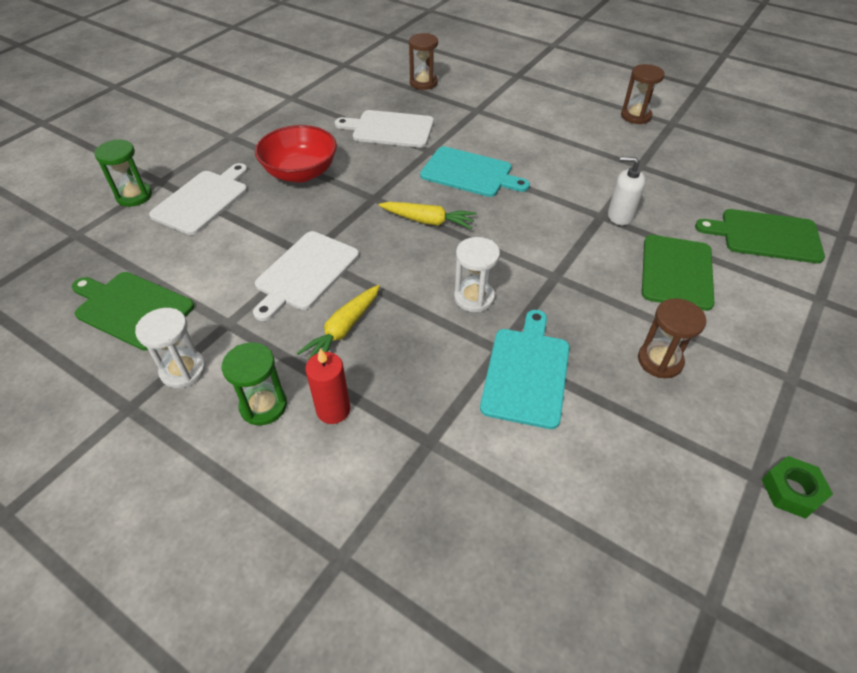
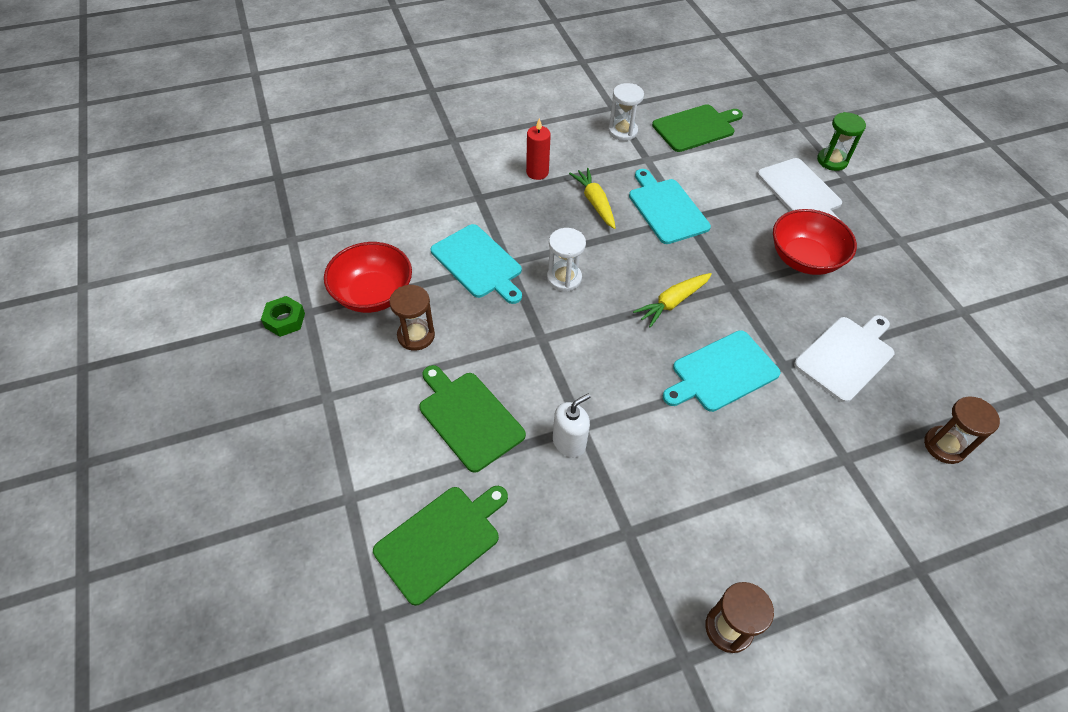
camera: 125 degrees right, 5 degrees up
green hourglass [222,343,287,425] -> none
white cutting board [253,231,359,321] -> turquoise cutting board [629,169,711,244]
none -> red bowl [324,242,412,313]

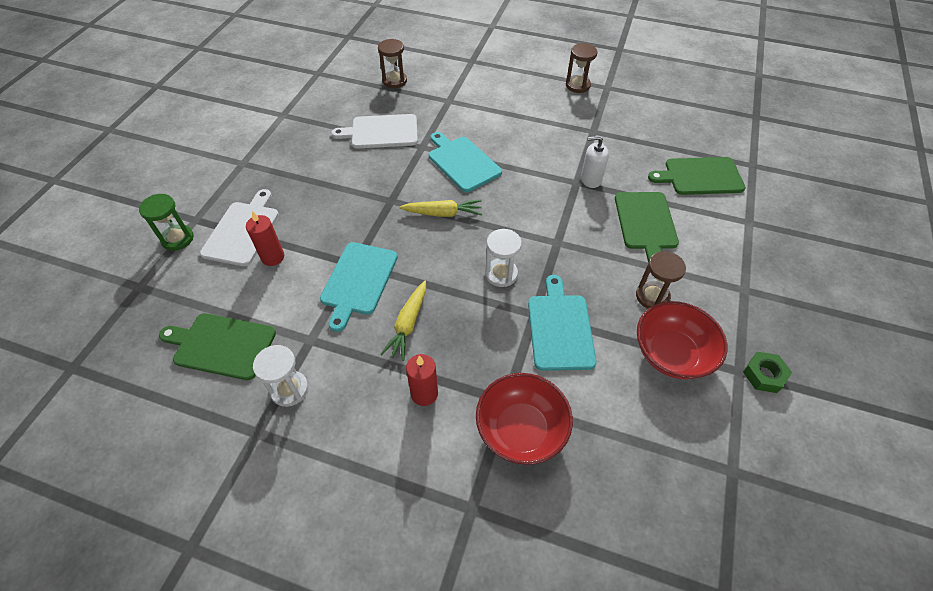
camera: 140 degrees left, 0 degrees up
turquoise cutting board [663,330,781,412] -> turquoise cutting board turned 135 degrees counterclockwise [429,132,502,192]
red bowl [773,209,857,275] -> red bowl moved to [476,373,573,465]
none -> red candle [246,211,284,266]

